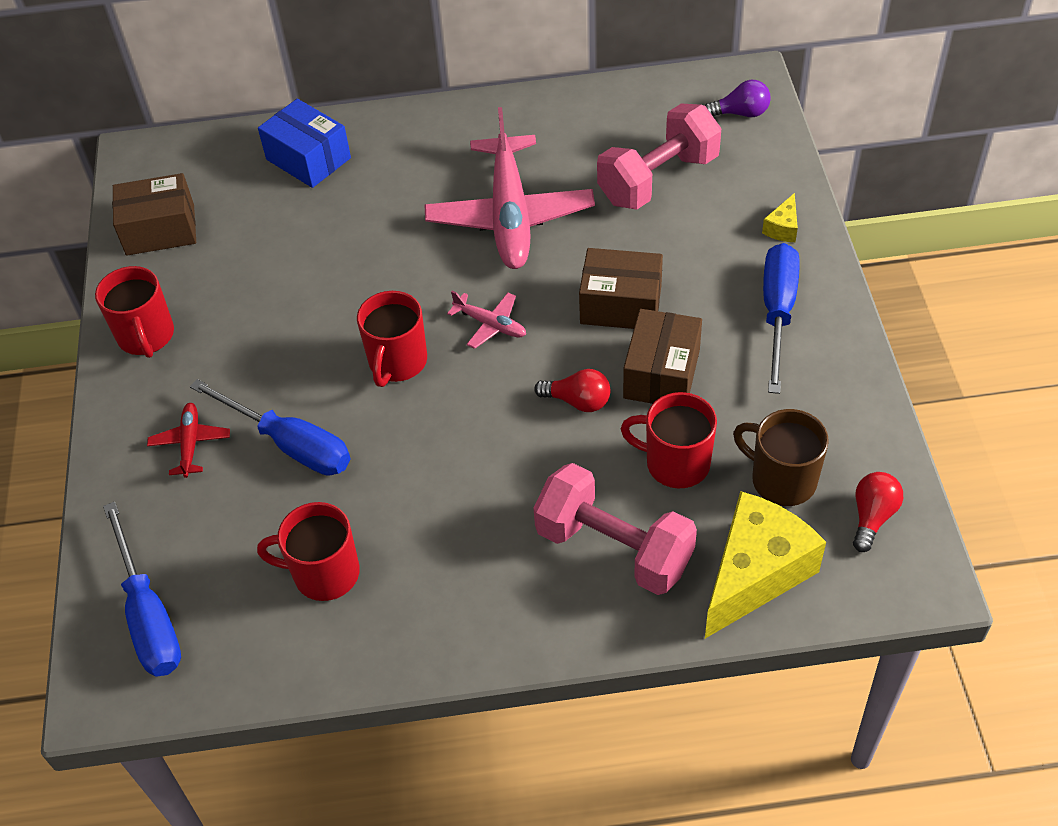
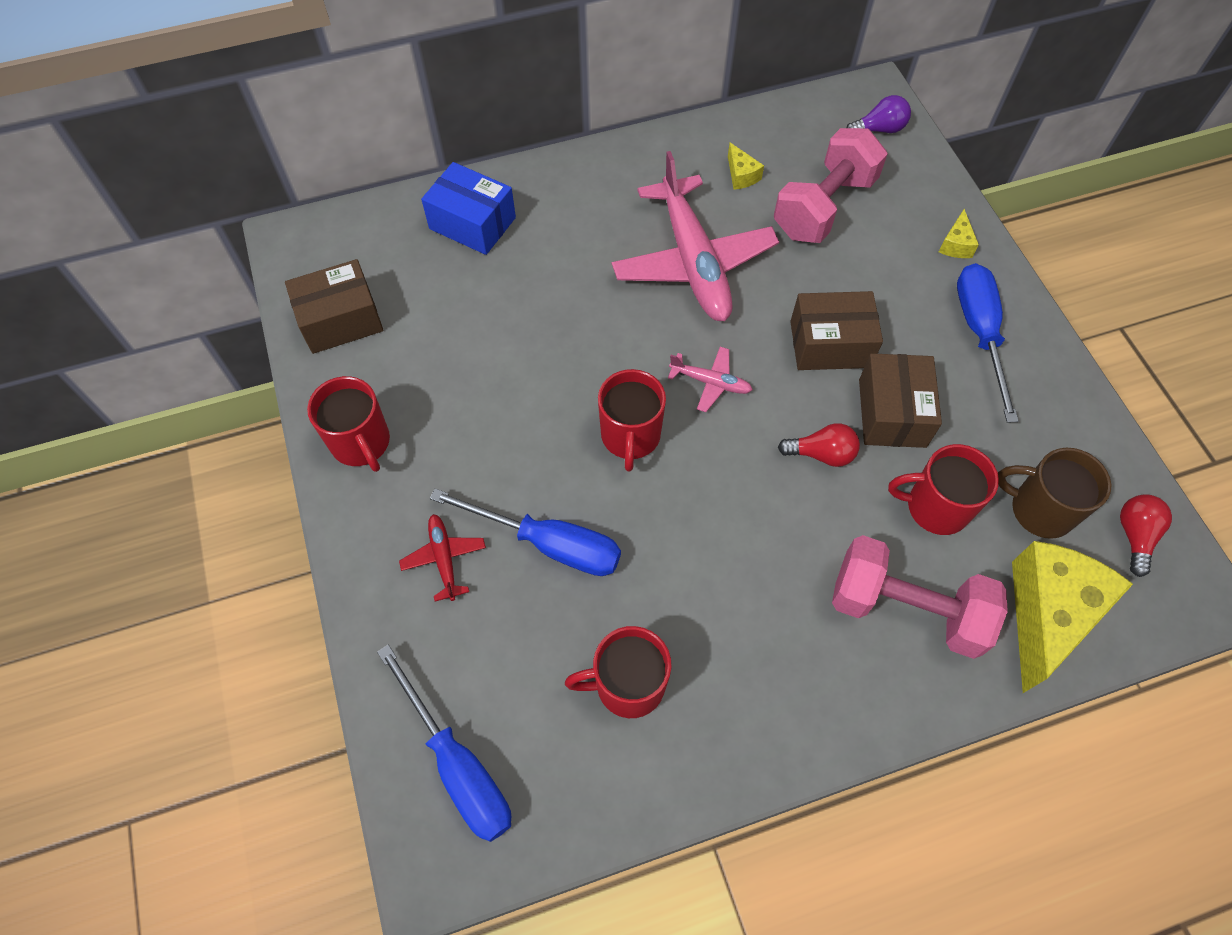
camera: 15 degrees left, 10 degrees up
none -> yellow cheese [728,143,764,190]

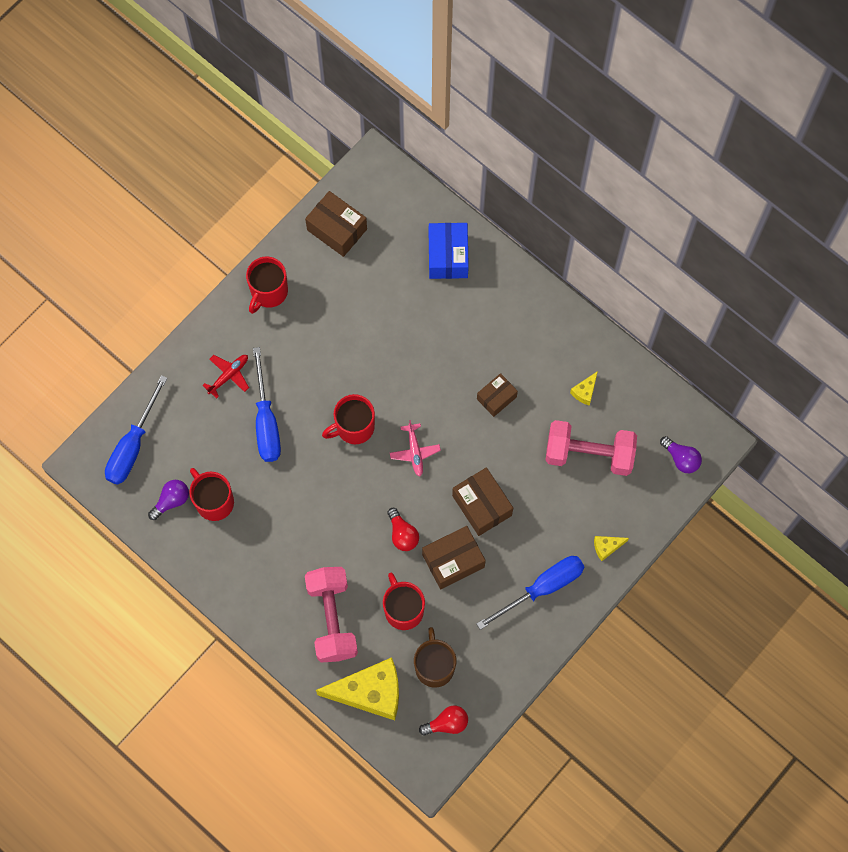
camera: 60 degrees right, 10 degrees up
pink plane [612,151,779,321] -> brown box [477,373,518,417]
none -> purple light bulb [148,480,189,520]

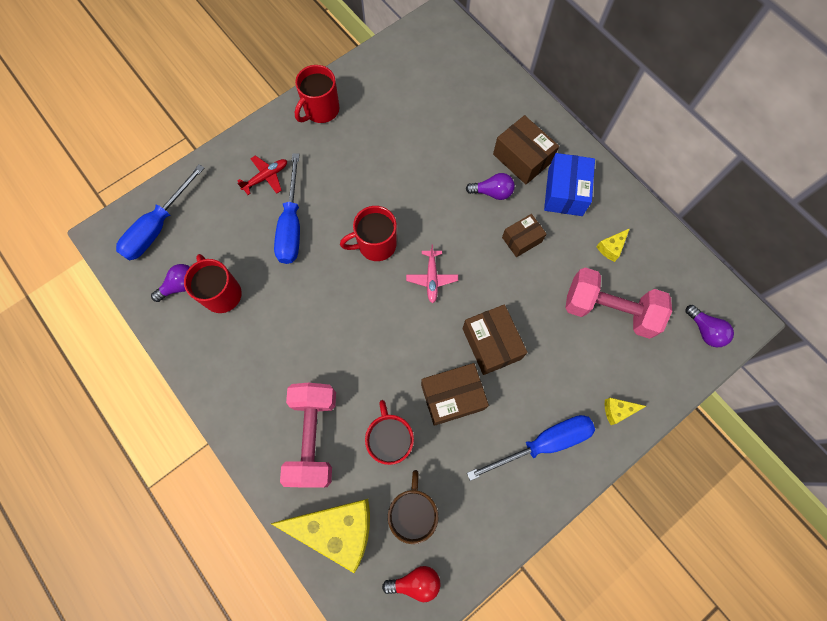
camera: 10 degrees right, 0 degrees up
brown box [305,191,367,257] -> brown box moved to [493,115,559,184]
red light bulb [387,508,419,551] -> none
blue box [429,223,469,279] -> blue box moved to [544,153,595,216]
none -> purple light bulb [466,173,515,200]

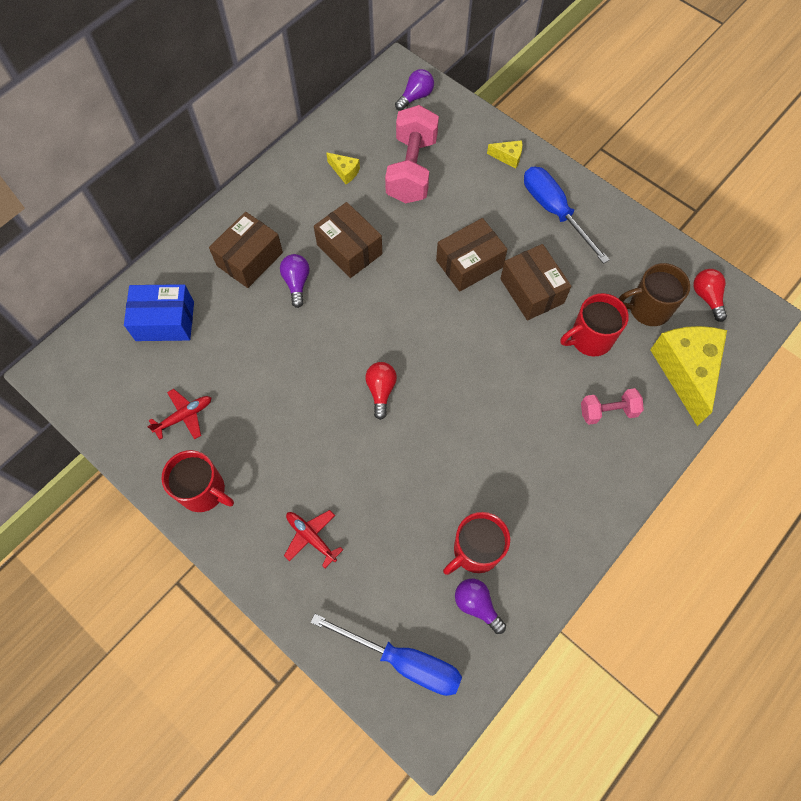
camera: 100 degrees left, 5 degrees down
blue screwdriver [274,153,300,264] -> none
pink dumbbell [280,383,336,488] -> pink dumbbell [581,388,644,425], size x0.55
red mug [340,206,397,261] -> red light bulb [365,362,397,420]
pink plane [406,244,458,303] -> none
brown box [502,214,547,257] -> brown box [314,202,382,278], size x1.54
blue box [544,153,595,216] -> blue box moved to [124,284,194,341]
yellow cheese [605,398,646,425] -> yellow cheese turned 60 degrees counterclockwise [487,140,522,169]
none -> red plane [147,389,211,440]

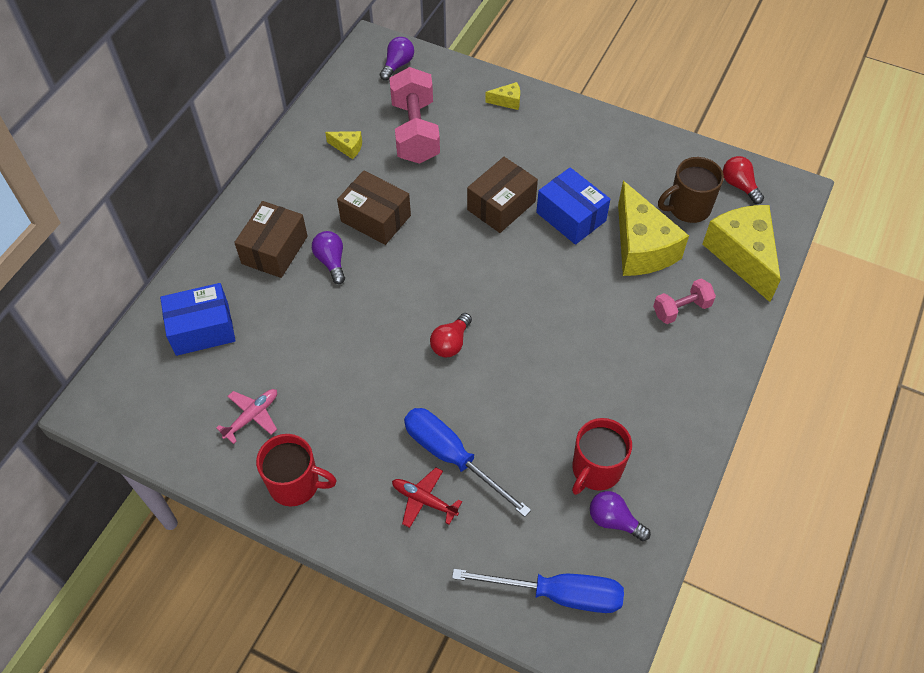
camera: 15 degrees left, 10 degrees down
red plane [147,389,211,440] -> pink plane [216,389,277,444]
red light bulb [365,362,397,420] -> red light bulb turned 135 degrees counterclockwise [430,313,472,357]
brown box [500,244,571,320] -> blue box [536,167,610,245]
blue screwdriver [524,167,610,264] -> blue screwdriver moved to [404,408,531,517]
red mug [560,293,629,357] -> yellow cheese [618,181,689,276]

